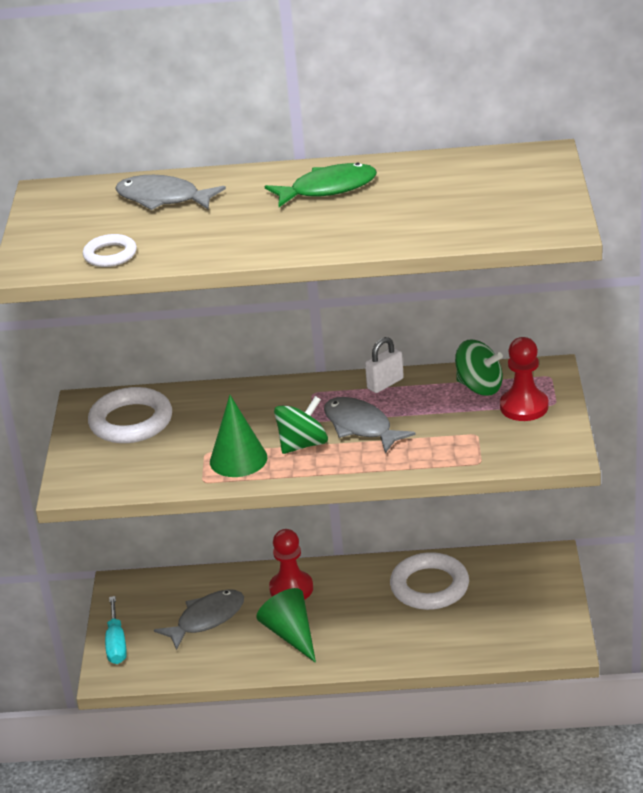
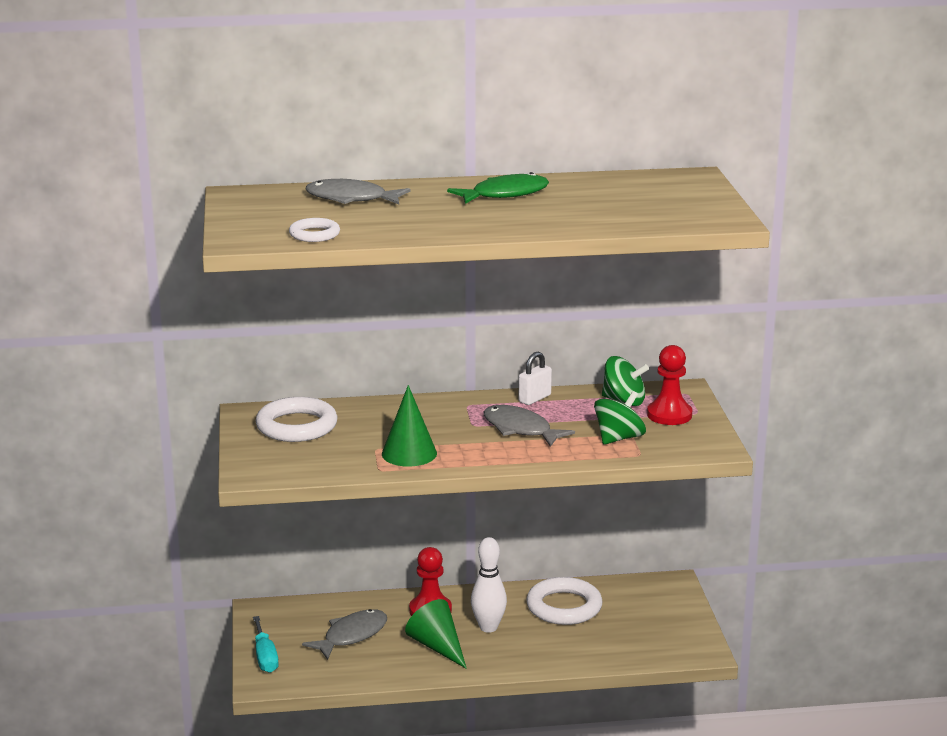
camera: 10 degrees left, 10 degrees down
green spinning top [274,396,328,454] -> green spinning top moved to [594,391,646,445]
none -> white bowling pin [471,537,507,633]

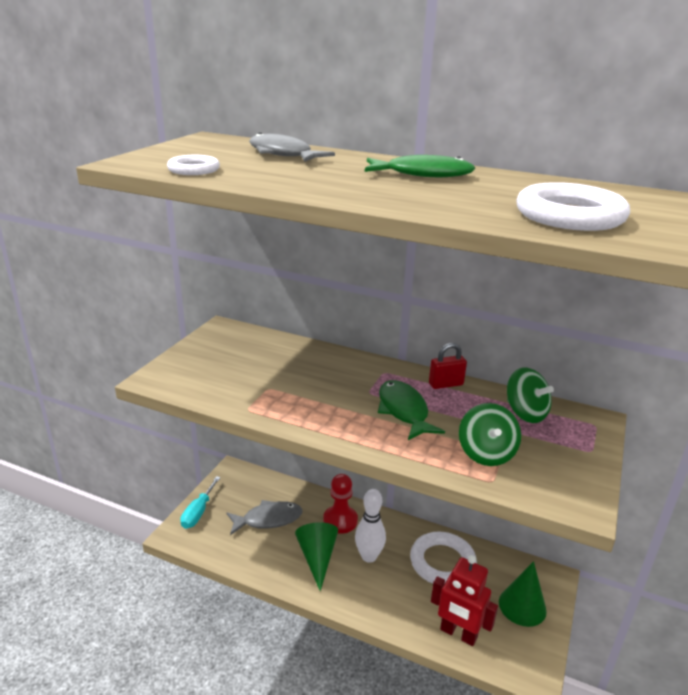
camera: 30 degrees right, 5 degrees up
white ring [256,397,338,442] -> white ring moved to [516,182,630,231]
green cone [382,385,437,467] -> green cone moved to [499,561,547,627]
grey fish [483,405,575,447] -> green fish [378,380,445,440]
white padlock [519,352,552,405] -> red padlock [429,343,467,389]
green spinning top [594,391,646,445] -> green spinning top turned 105 degrees clockwise [459,403,521,466]
red pawn [647,345,692,425] -> none
none -> red robot [431,555,498,646]

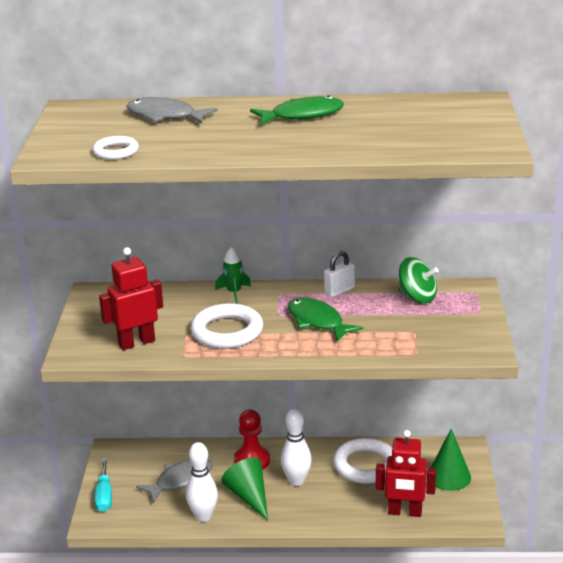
camera: 20 degrees left, 0 degrees up
red padlock [429,343,467,389] -> white padlock [324,251,355,297]
green spinning top [459,403,521,466] -> none
white ring [516,182,630,231] -> white ring moved to [191,303,263,349]
none -> red robot [99,247,163,350]
none -> white bowling pin [186,442,218,522]
none -> green rocket [215,247,251,303]

